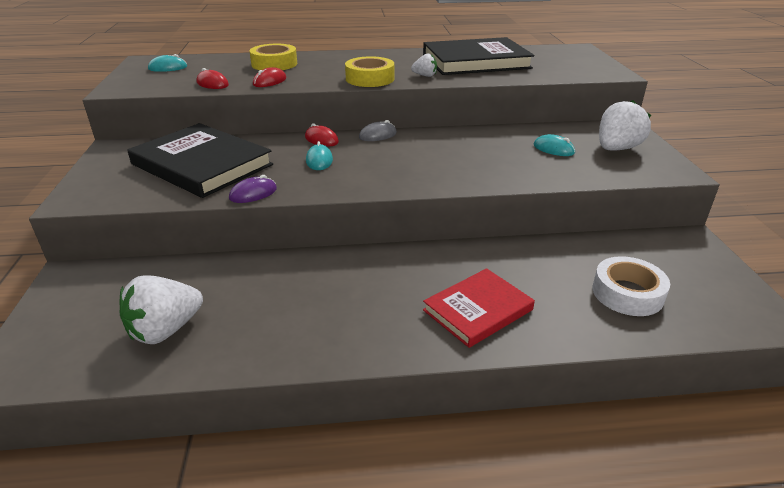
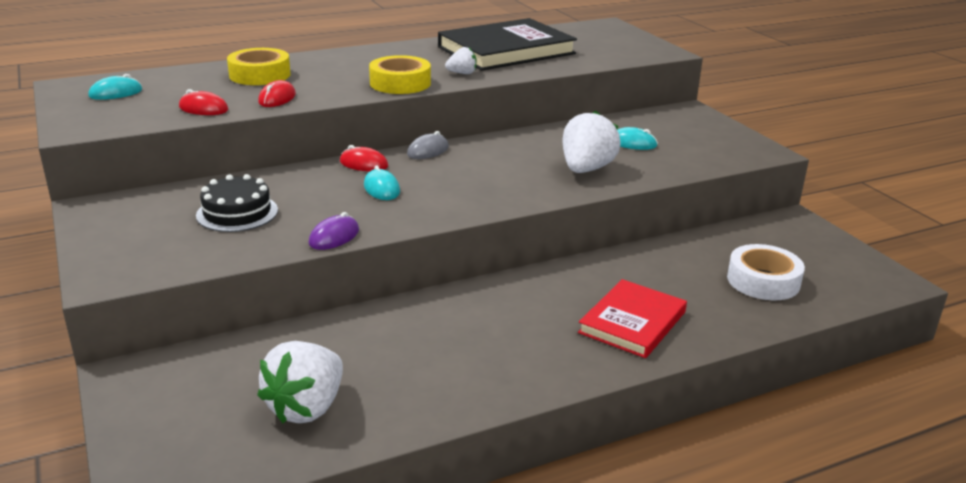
camera: 20 degrees left, 5 degrees down
black book [128,123,273,198] -> black cake [196,174,278,232]
white strawberry [599,100,651,151] -> white strawberry moved to [563,110,621,173]

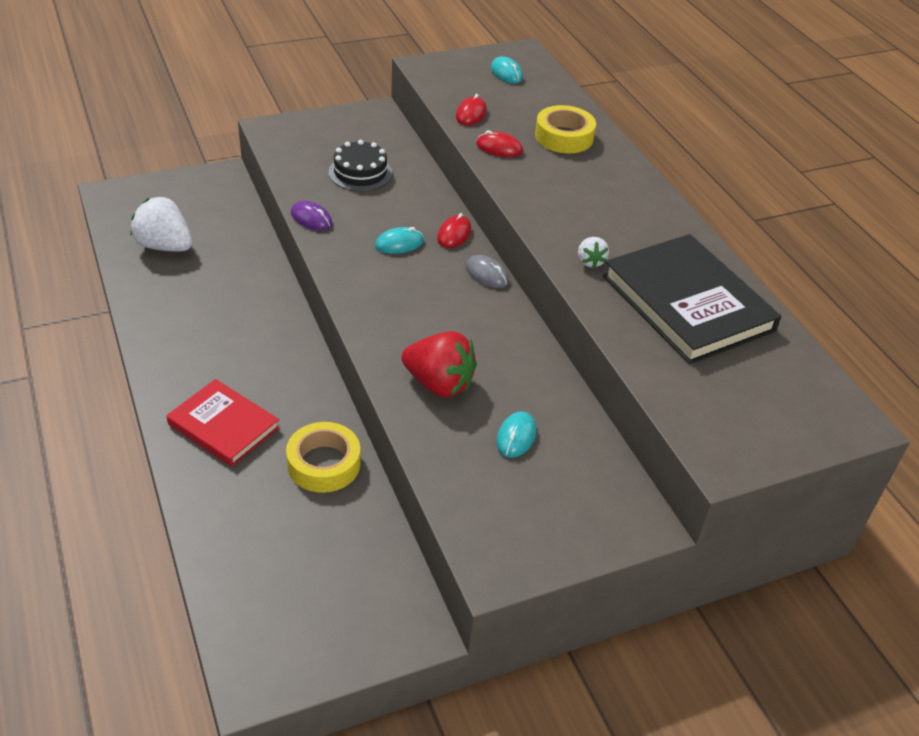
camera: 90 degrees right, 15 degrees up
yellow tape [369,55,431,94] -> yellow tape moved to [286,422,361,493]
white strawberry [563,110,621,173] -> red strawberry [401,331,477,398]
white tape [727,244,805,300] -> none

